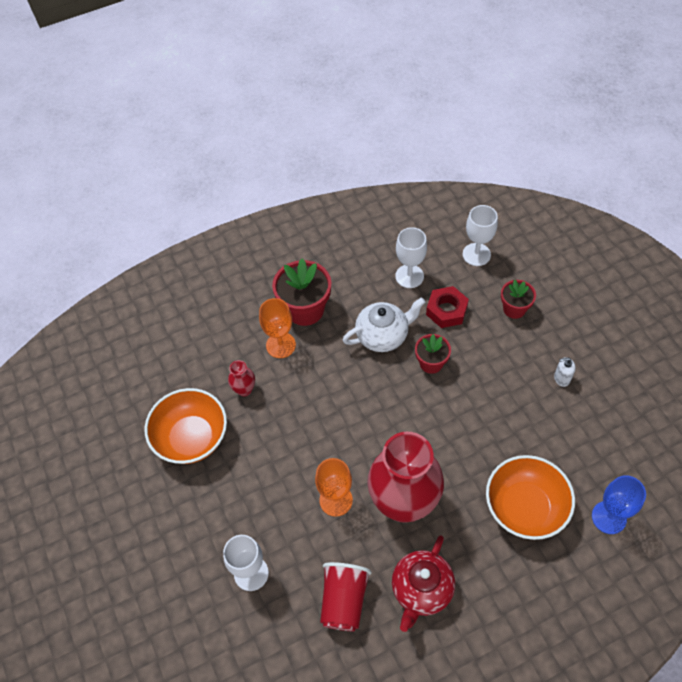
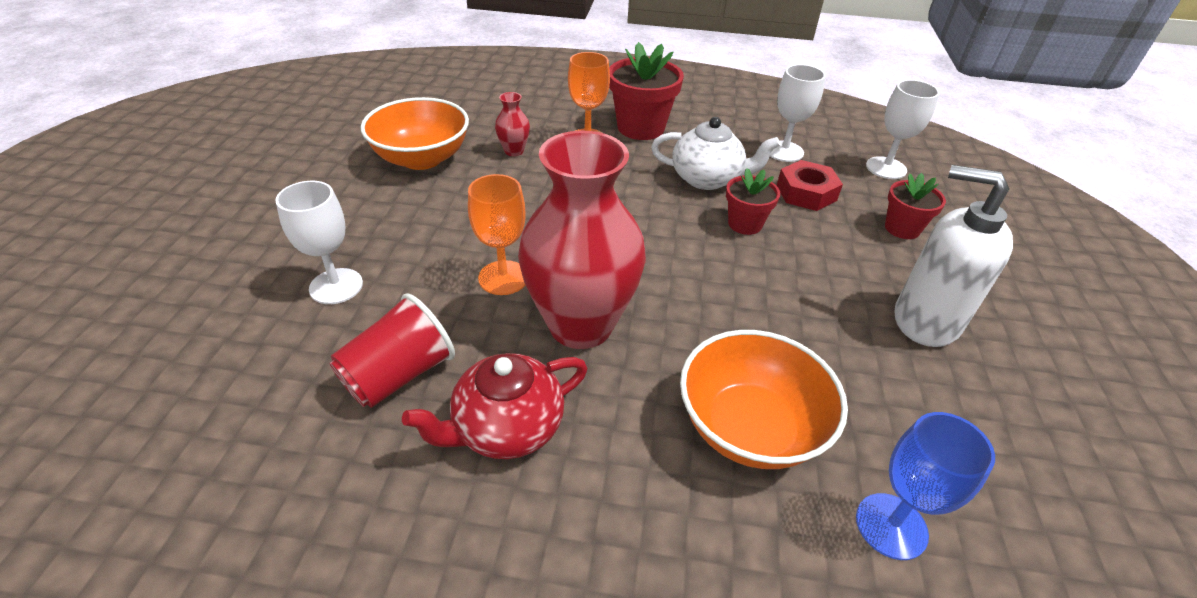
camera: 30 degrees right, 15 degrees down
white soap dispenser [554,357,576,387] -> white soap dispenser [895,165,1013,347], size x2.45

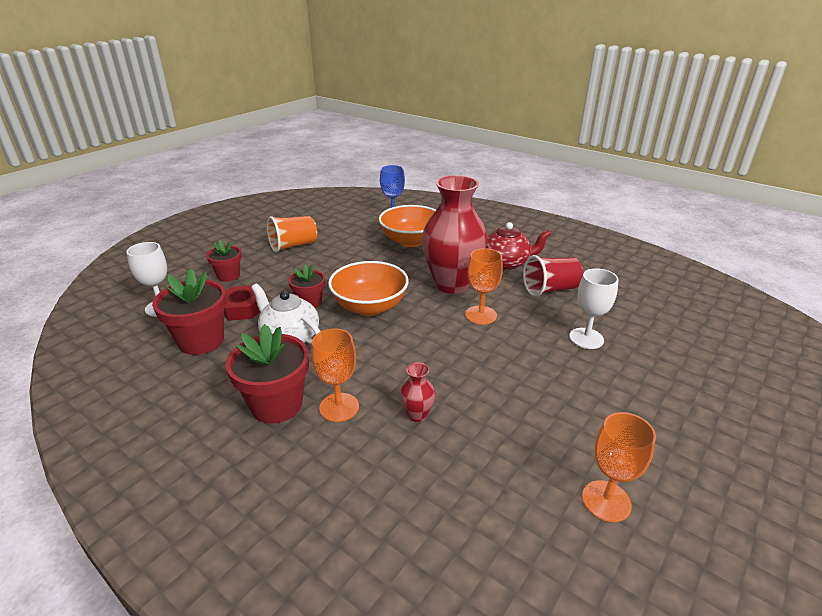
camera: 150 degrees left, 10 degrees down
orange bowl [361,97,469,170] -> orange bowl moved to [328,261,409,316]
white goblet [770,64,826,162] -> red flower pot [152,269,227,355]
white soap dispenser [895,165,1013,347] -> orange cup [267,216,317,253]
none -> orange goblet [582,412,656,522]

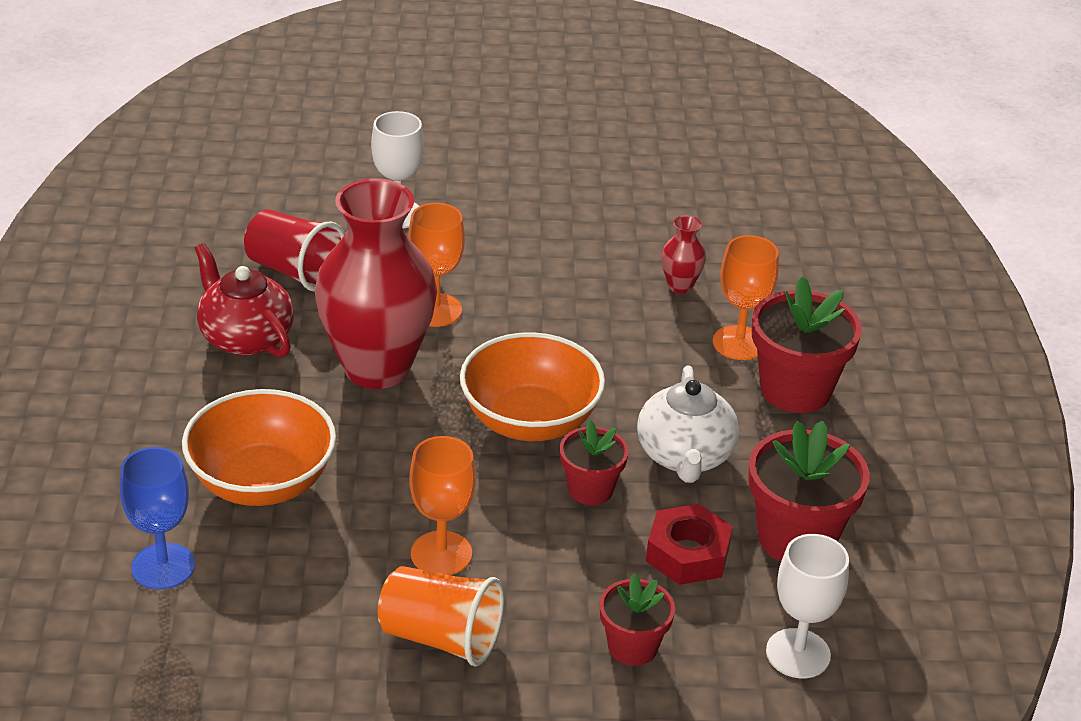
camera: 130 degrees left, 5 degrees up
orange goblet [582,412,656,522] -> orange goblet moved to [409,436,476,575]

